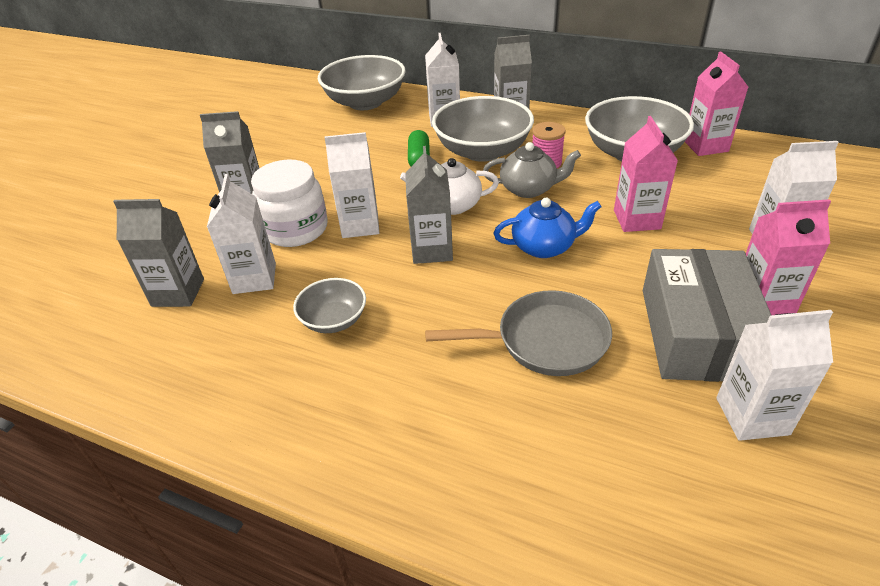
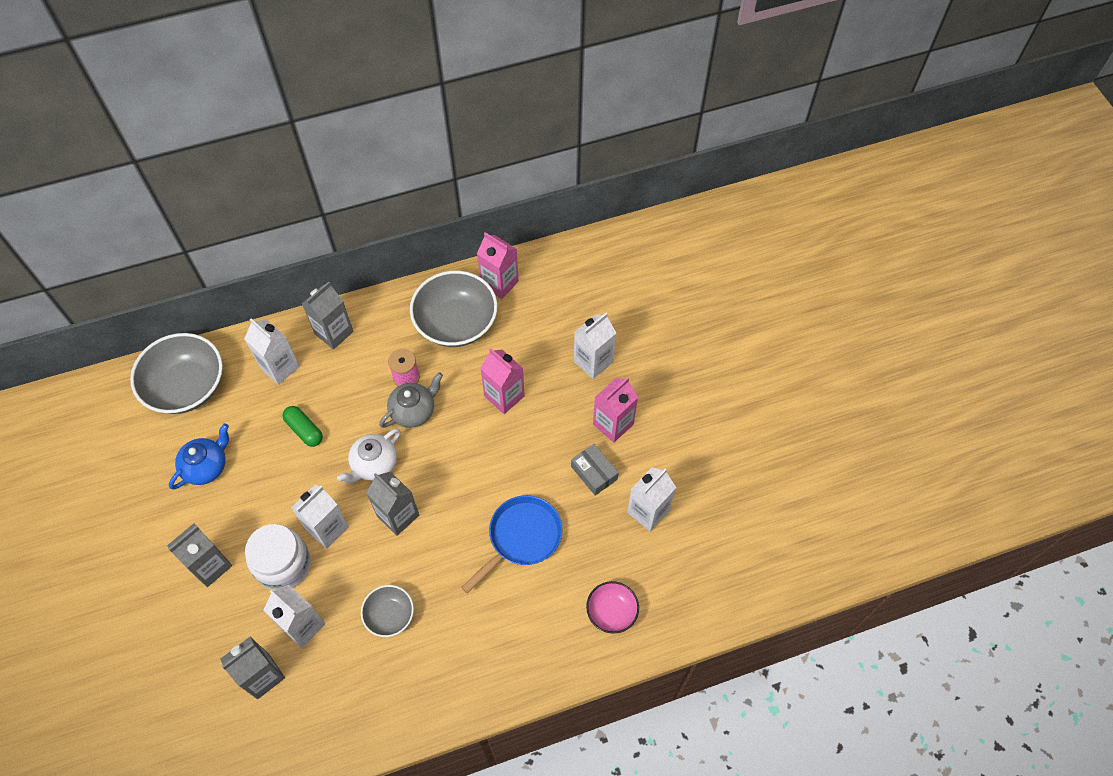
camera: 45 degrees left, 20 degrees up
grey pan [425,290,612,376] -> blue pan [461,495,562,594]
grey bowl [432,96,534,162] -> none
blue teapot [493,198,602,258] -> blue teapot moved to [169,423,229,490]
grey box [643,249,772,382] -> grey box [571,444,619,496], size x0.49
none -> pink bowl [586,581,639,634]

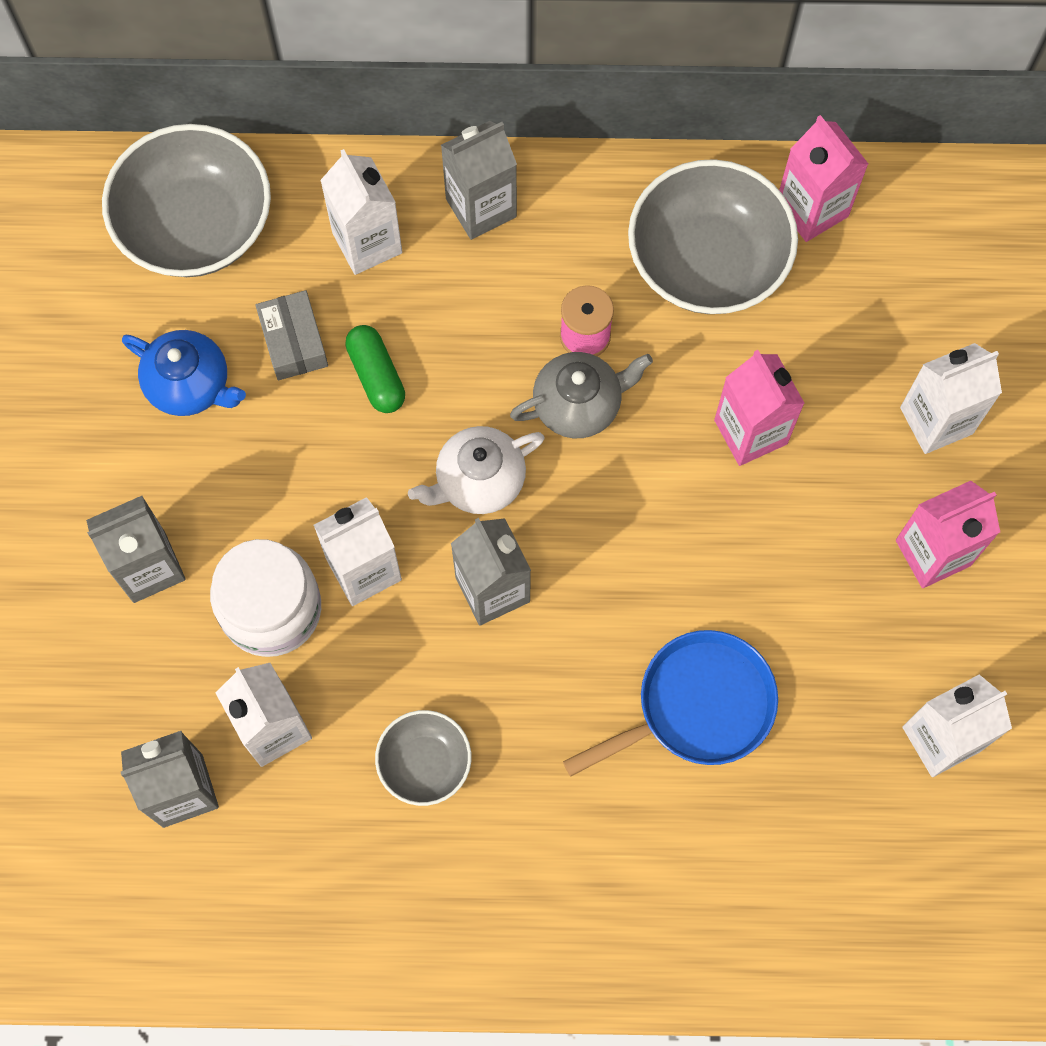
camera: 20 degrees right, 10 degrees up
blue teapot [169,423,229,490] -> blue teapot turned 60 degrees clockwise [122,330,246,416]
grey box [571,444,619,496] -> grey box moved to [256,290,328,380]
pink bowl [586,581,639,634] -> none

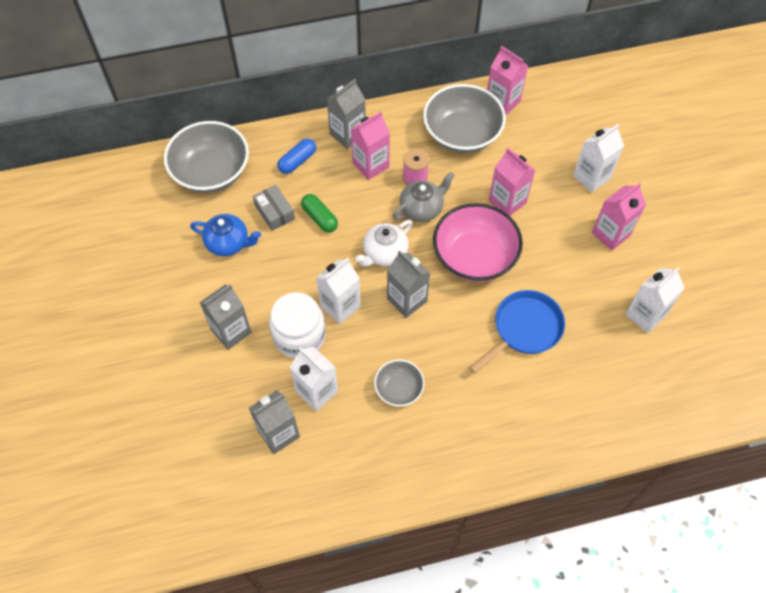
camera: 15 degrees left, 10 degrees down
white carton [320,149,402,275] -> blue capsule [278,138,316,174]
none -> pink carton [351,111,390,180]
none -> pink bowl [433,203,523,282]

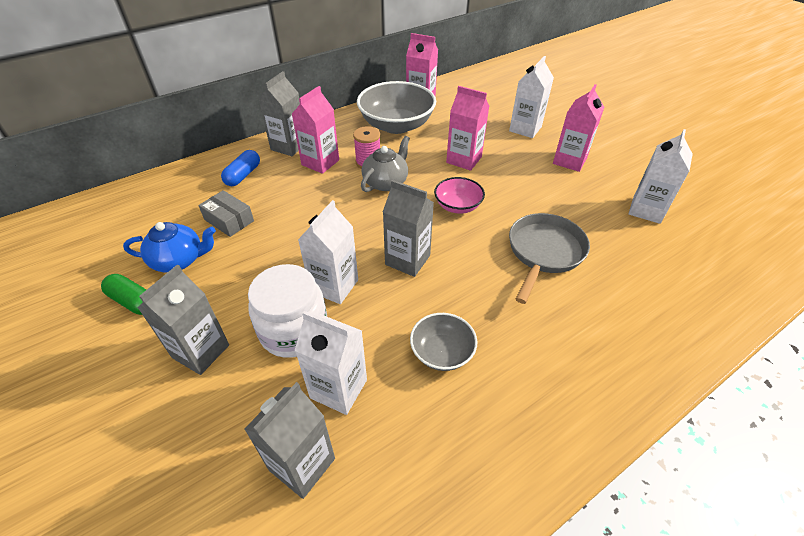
camera: 20 degrees left, 15 degrees down
grey bowl [164,121,249,193] -> none
green capsule [301,194,338,232] -> green capsule moved to [101,274,147,315]
white teapot [355,220,413,267] -> none
pink bowl [433,203,523,282] -> pink bowl [434,177,485,214], size x0.53
blue pan [469,290,565,374] -> grey pan [509,213,590,304]

